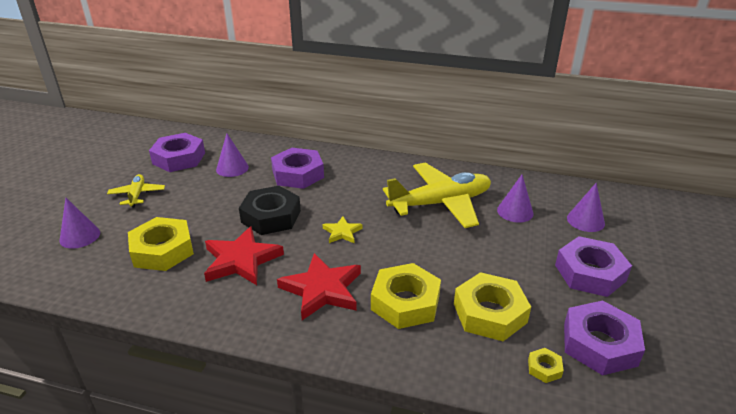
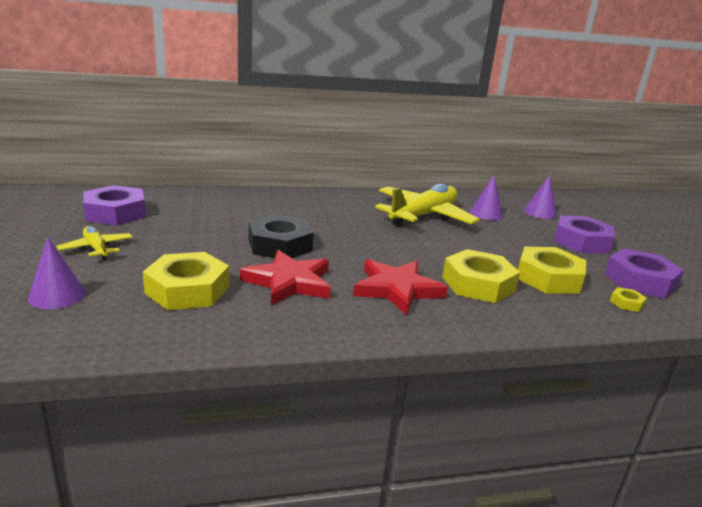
camera: 30 degrees left, 10 degrees down
purple cone [216,134,249,177] -> none
purple nut [271,148,324,189] -> none
yellow star [322,216,363,243] -> none

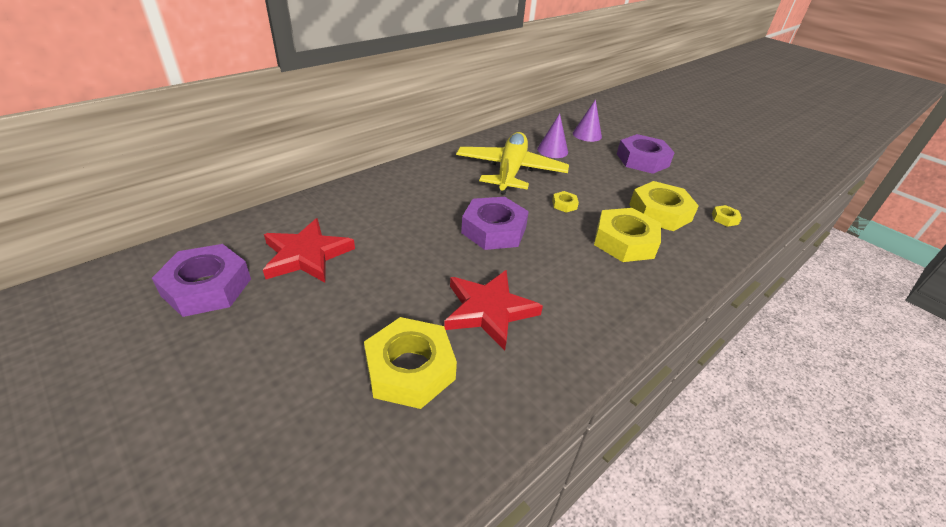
camera: 30 degrees left, 15 degrees up
purple cone [28,237,86,309] -> none
yellow plane [56,226,133,260] -> none
black nut [248,214,314,258] -> none
red star [353,259,448,316] -> red star moved to [263,218,355,283]
purple nut [604,249,684,299] -> purple nut moved to [461,197,529,250]
none -> yellow nut [552,191,579,213]

